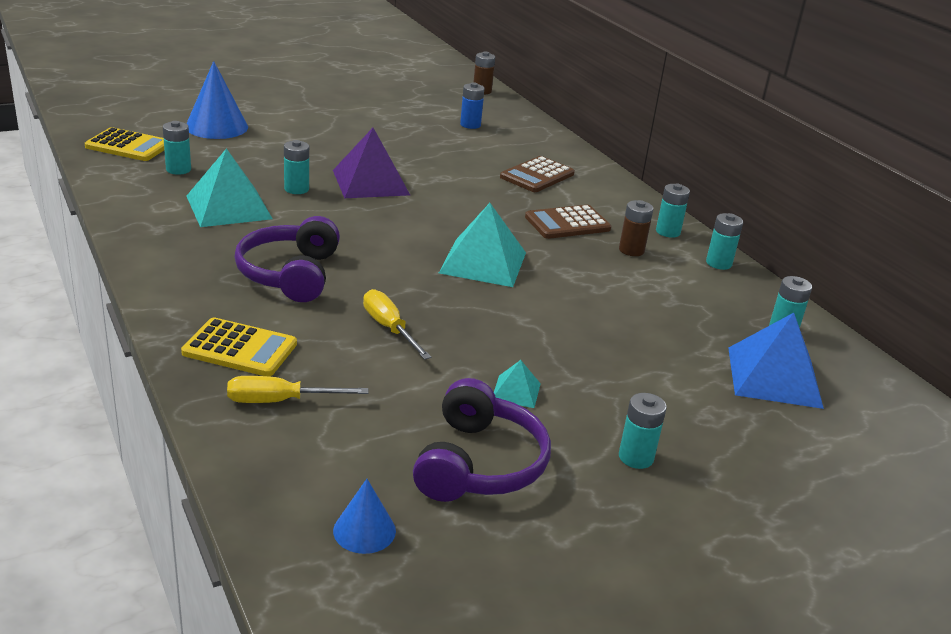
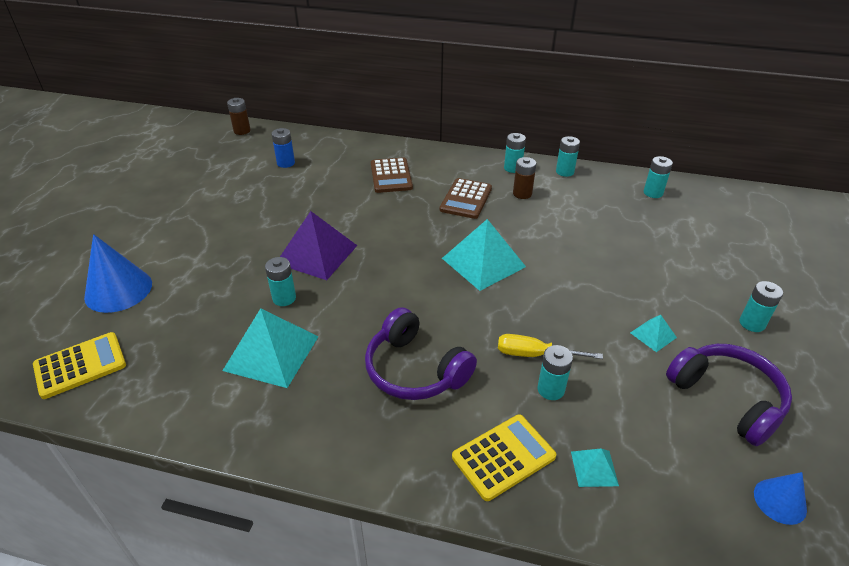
camera: 45 degrees left, 10 degrees up
turquoise battery [163,121,191,175] -> turquoise battery moved to [537,345,573,400]
yellow screwdriver [227,376,368,403] -> turquoise pyramid [571,449,619,487]
blue pyramid [728,313,824,409] -> none

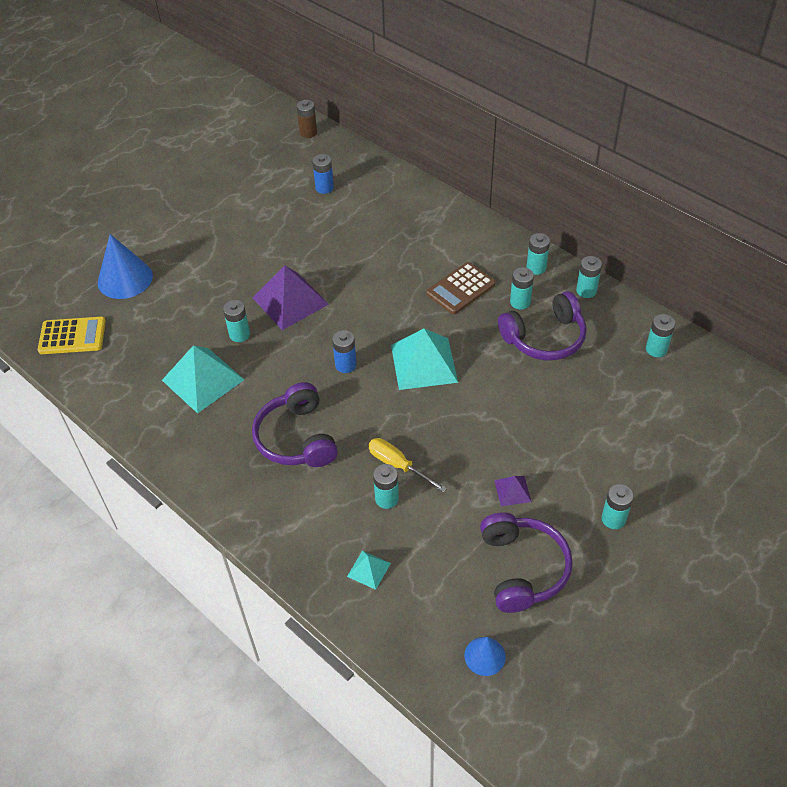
camera: 30 degrees right, 10 degrees up
brown calculator [371,158,413,193] -> none
yellow calculator [452,415,556,501] -> none
brown battery [513,157,536,199] -> turquoise battery [510,267,534,309]
turquoise pyramid [630,315,677,352] -> purple pyramid [494,476,532,506]
none -> blue battery [332,330,357,373]
none -> purple headphones [498,291,587,361]

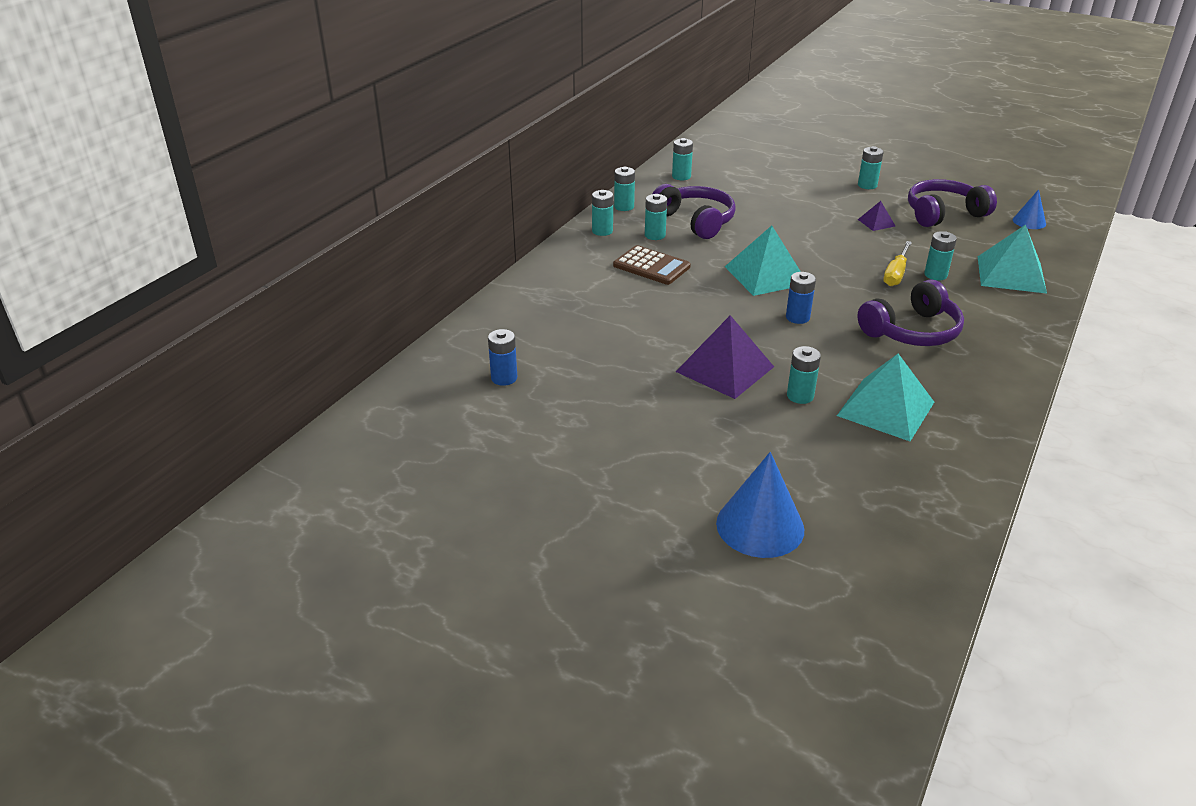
camera: 105 degrees left, 15 degrees down
yellow calculator [38,317,106,354] -> none
brown battery [296,100,317,138] -> none
turquoise pyramid [347,551,391,590] -> turquoise pyramid [978,224,1047,294], size x2.10

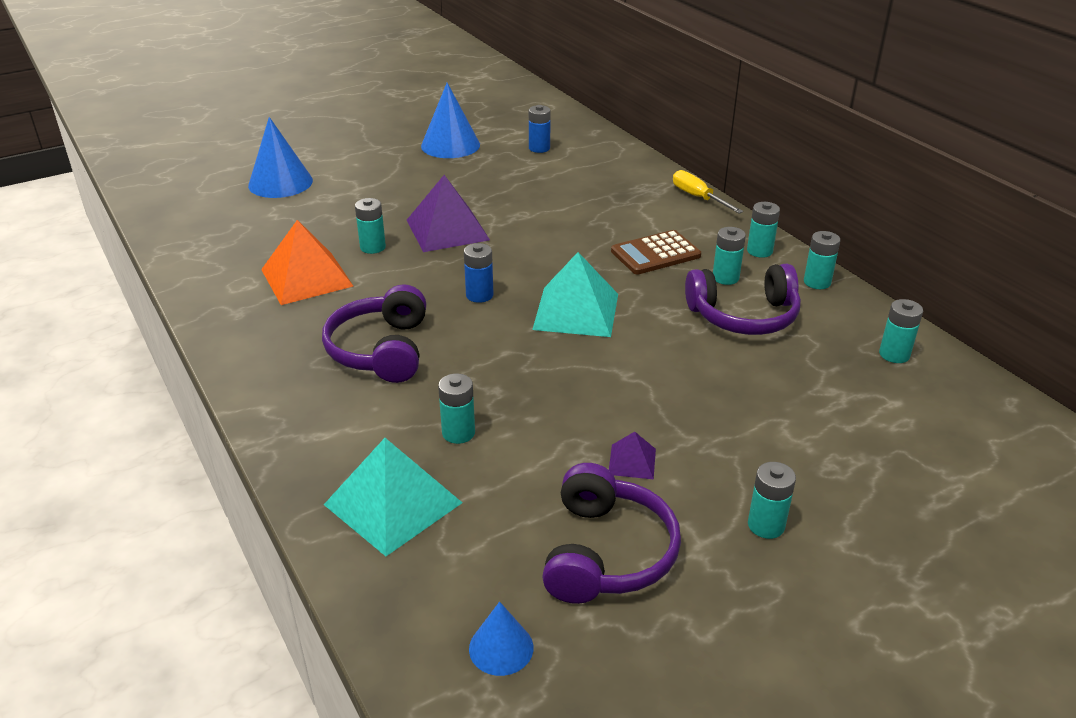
camera: 120 degrees right, 0 degrees up
turquoise pyramid [837,354,934,441] -> orange pyramid [261,220,353,305]
yellow screwdriver [884,241,912,286] -> yellow screwdriver moved to [673,170,743,214]
none -> blue cone [421,83,480,158]

